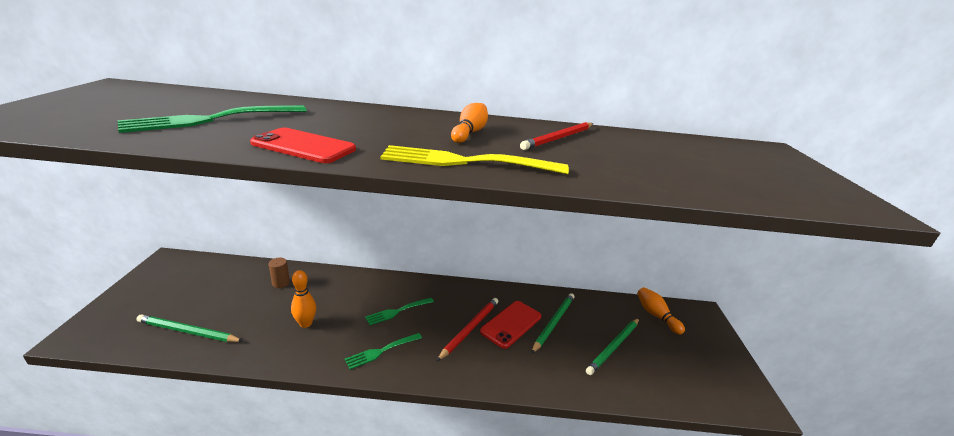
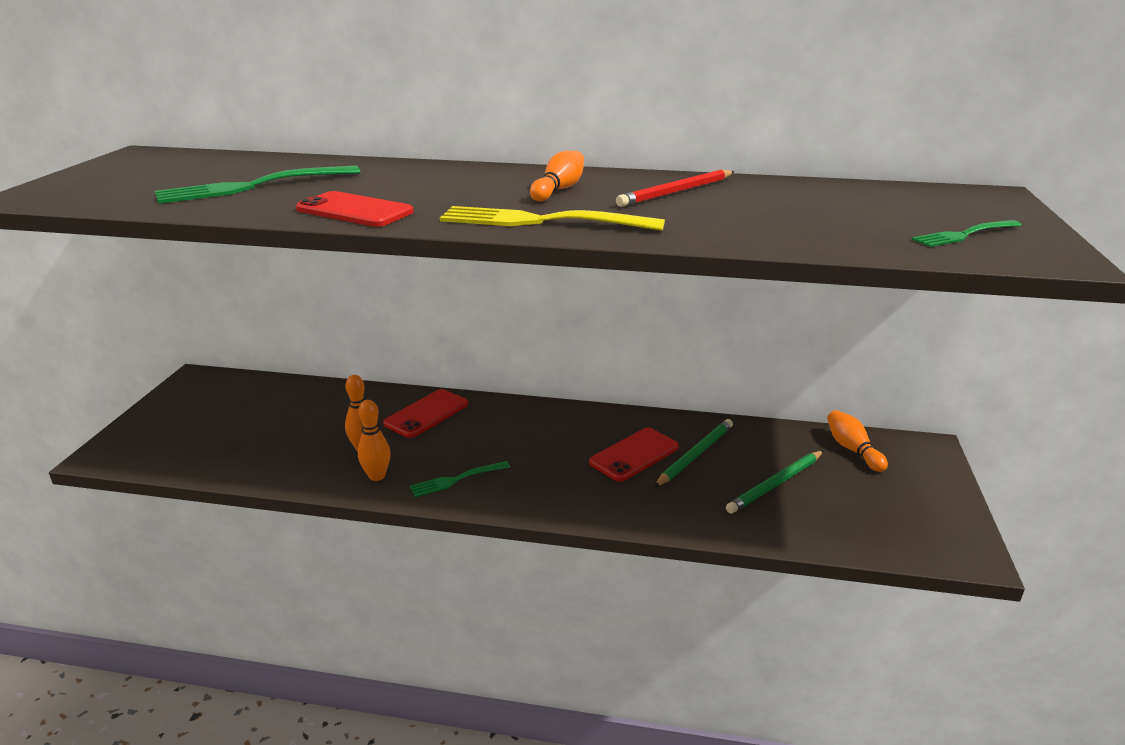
camera: 10 degrees right, 0 degrees up
green pencil [136,314,243,342] -> none
brown cylinder [269,258,290,288] -> none
green fork [365,298,434,325] -> green fork moved to [911,220,1022,247]
red pencil [437,298,498,361] -> none
none -> orange bowling pin [358,400,391,481]
none -> red phone [383,389,468,438]

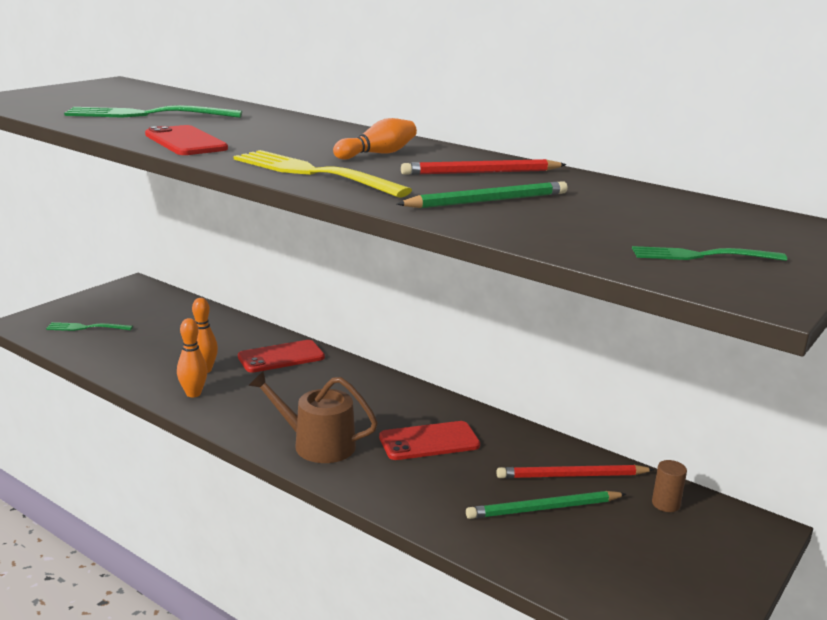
camera: 25 degrees right, 5 degrees down
green fork [410,461,510,497] -> green fork moved to [46,322,133,331]
green pencil [654,419,733,487] -> green pencil moved to [397,181,568,208]
orange bowling pin [827,410,888,472] -> brown cylinder [652,460,687,512]
none -> brown watering can [248,370,378,463]
none -> red pencil [496,465,655,478]

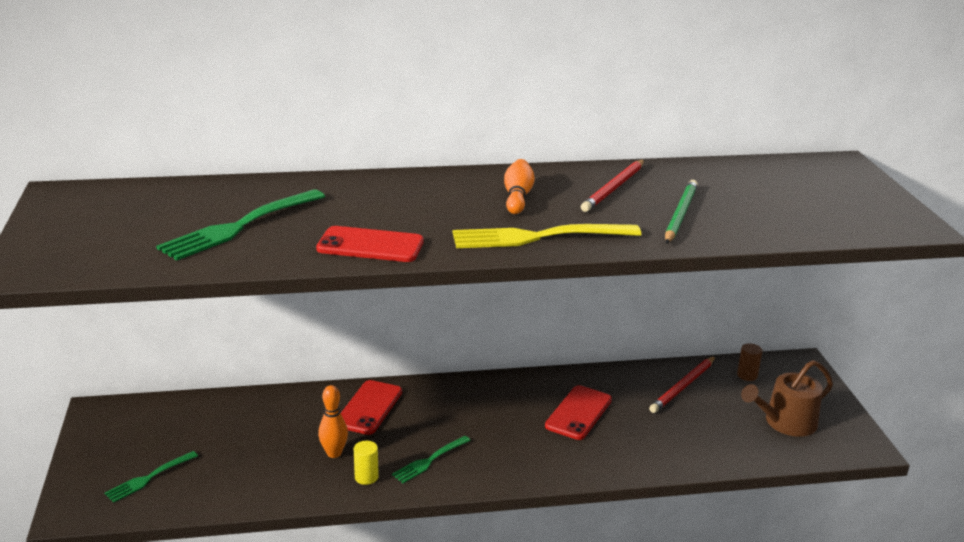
camera: 45 degrees left, 5 degrees up
orange bowling pin [177,318,208,397] -> yellow cylinder [354,441,379,485]
brown watering can [248,370,378,463] -> brown watering can moved to [741,360,833,437]
green pencil [466,491,626,519] -> none
green fork [632,246,787,261] -> green fork moved to [392,436,471,483]

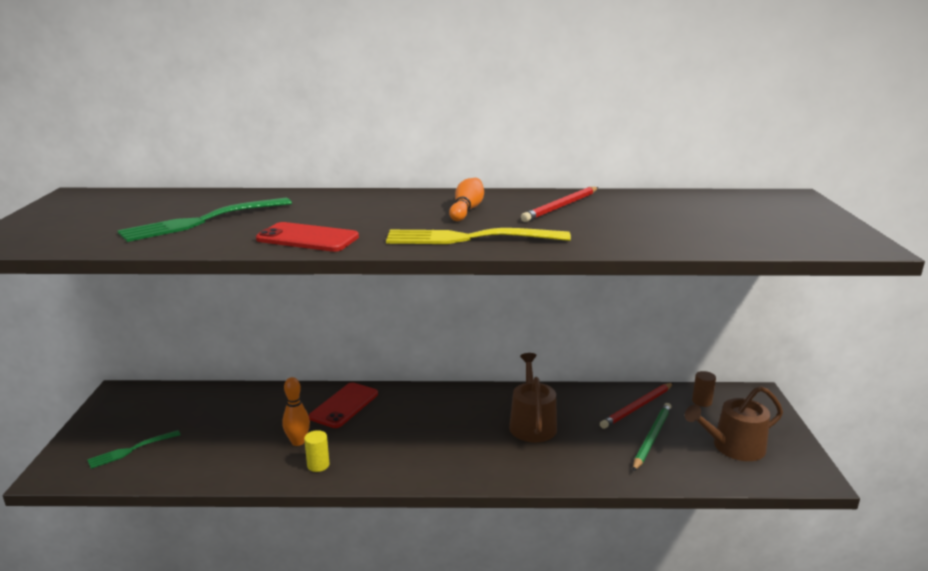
camera: 10 degrees right, 5 degrees down
green fork [392,436,471,483] -> none
red phone [545,385,612,440] -> brown watering can [509,353,557,443]
green pencil [665,180,698,244] -> green pencil moved to [633,403,672,471]

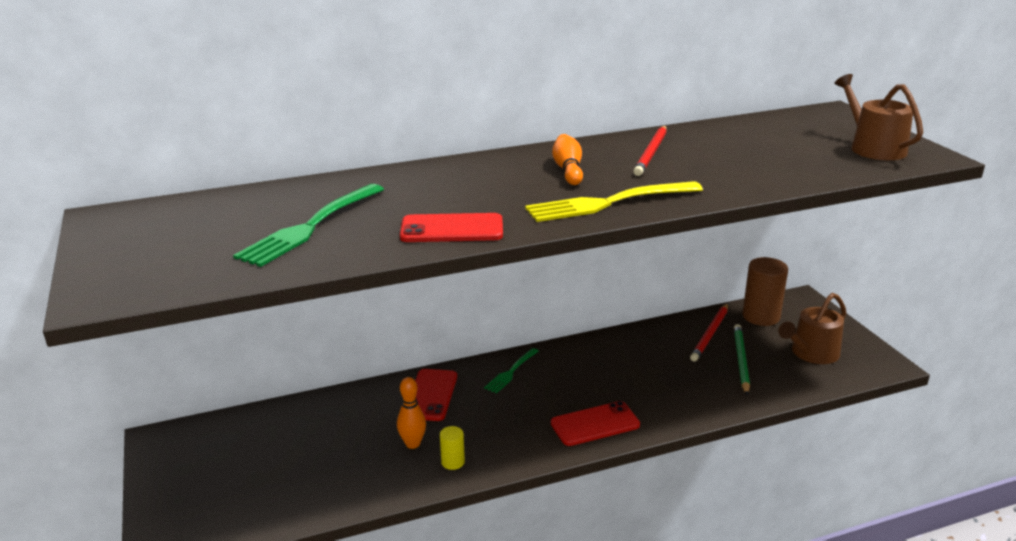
camera: 20 degrees left, 5 degrees up
green fork [87,430,180,469] -> green fork moved to [484,348,539,393]
brown watering can [509,353,557,443] -> brown watering can moved to [835,74,923,160]
brown cylinder [692,371,716,407] -> brown cylinder [742,257,788,326], size x1.99
none -> red phone [551,401,640,446]

